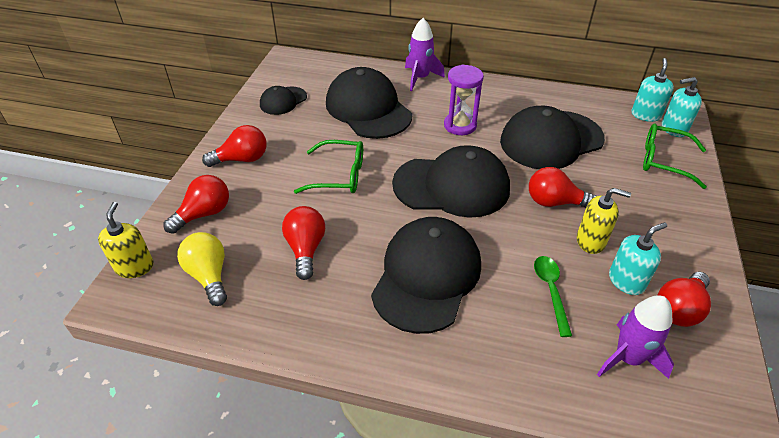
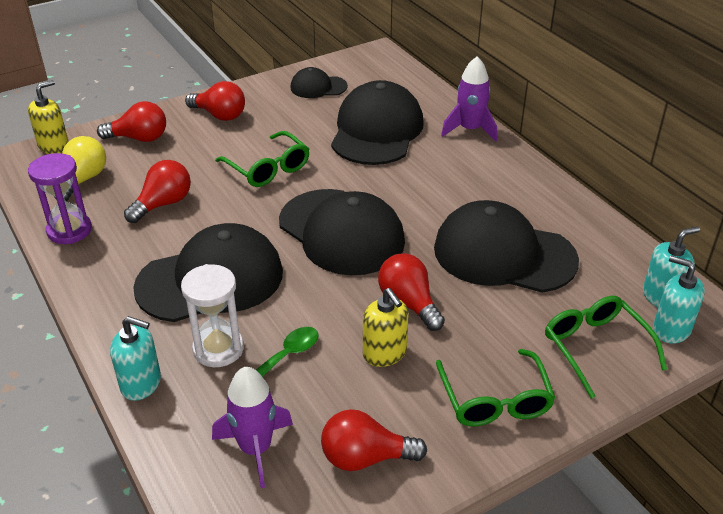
camera: 45 degrees right, 5 degrees down
purple hourglass [444,65,484,135] -> purple hourglass moved to [28,153,92,244]
turquoise soap dispenser [609,222,667,295] -> turquoise soap dispenser moved to [110,316,161,401]
none -> white hourglass [181,264,244,367]
none -> green glasses [436,349,555,427]

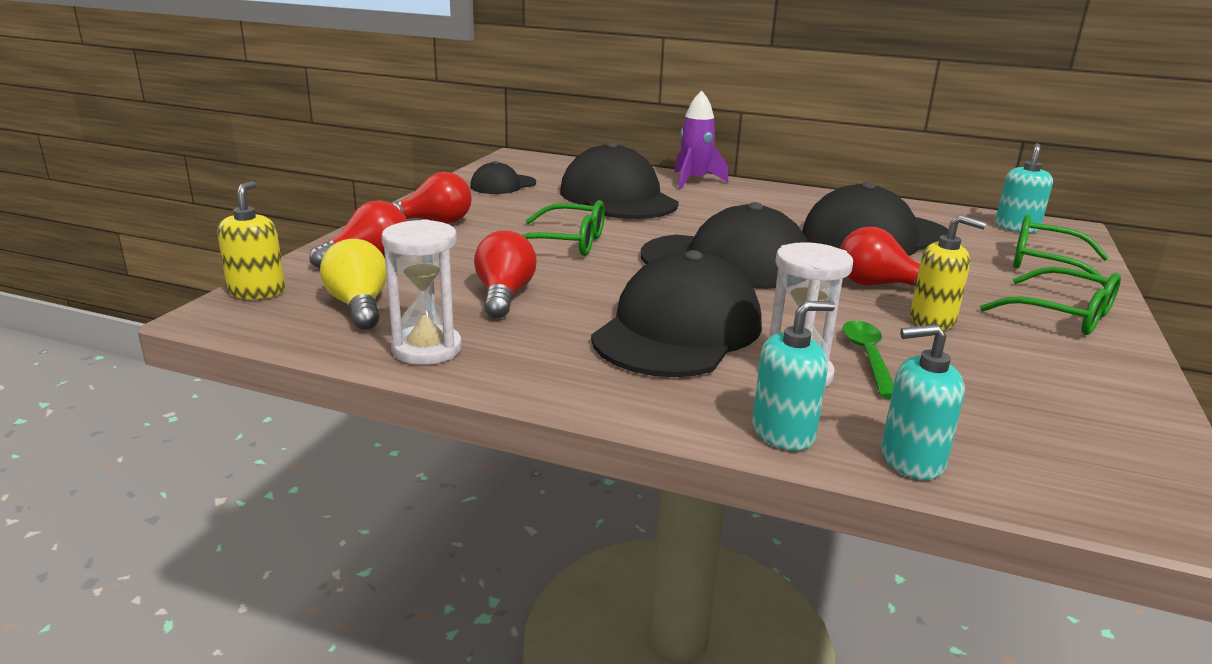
camera: 40 degrees left, 15 degrees down
purple hourglass [28,153,92,244] -> white hourglass [381,219,462,365]
purple rocket [212,367,293,488] -> none
red light bulb [321,409,427,471] -> none
turquoise soap dispenser [653,255,705,344] -> turquoise soap dispenser moved to [881,324,965,480]

